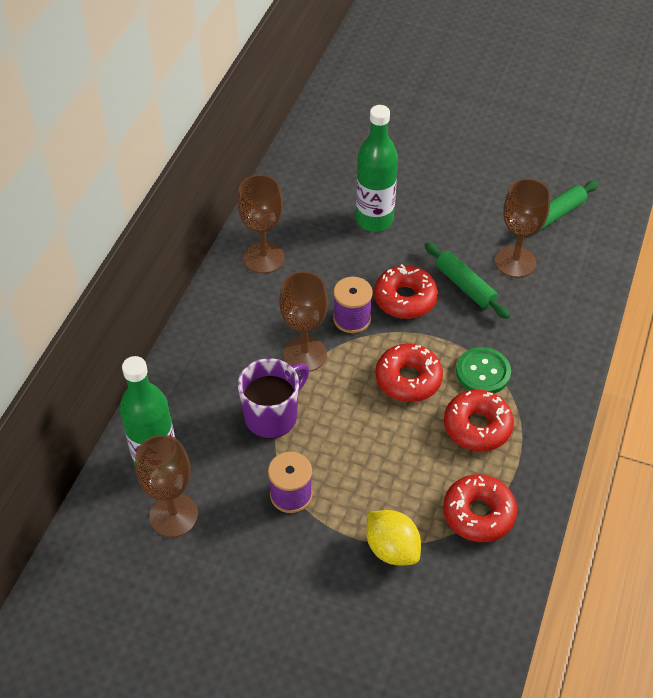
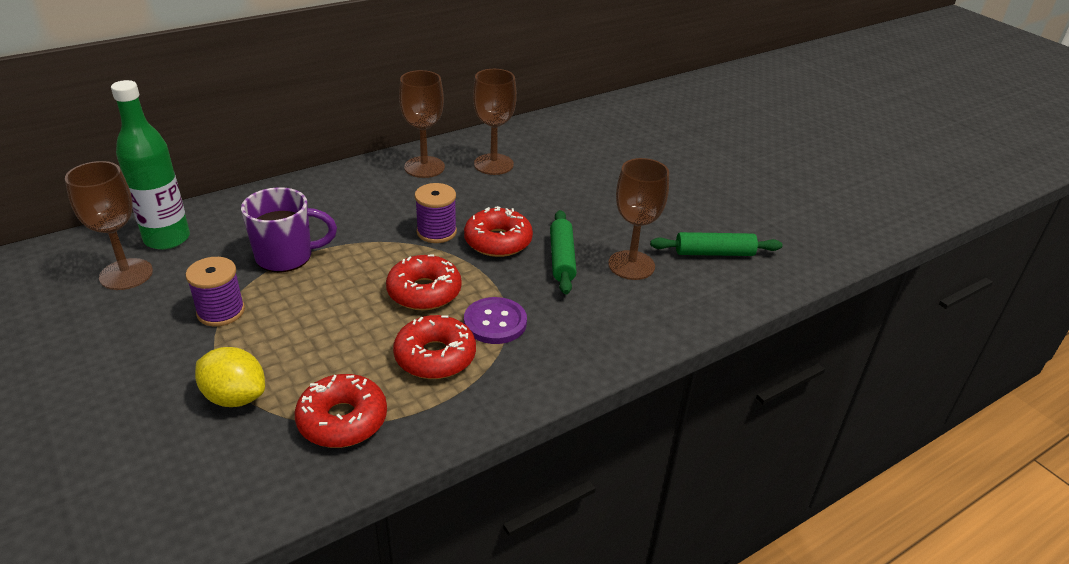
camera: 35 degrees right, 15 degrees down
brown goblet [279,271,328,372] -> brown goblet moved to [473,69,517,175]
green bottle [356,105,398,232] -> none
yellow lemon [366,510,421,565] -> yellow lemon turned 60 degrees counterclockwise [195,347,265,407]
green button [456,347,511,394] -> purple button [464,297,527,344]

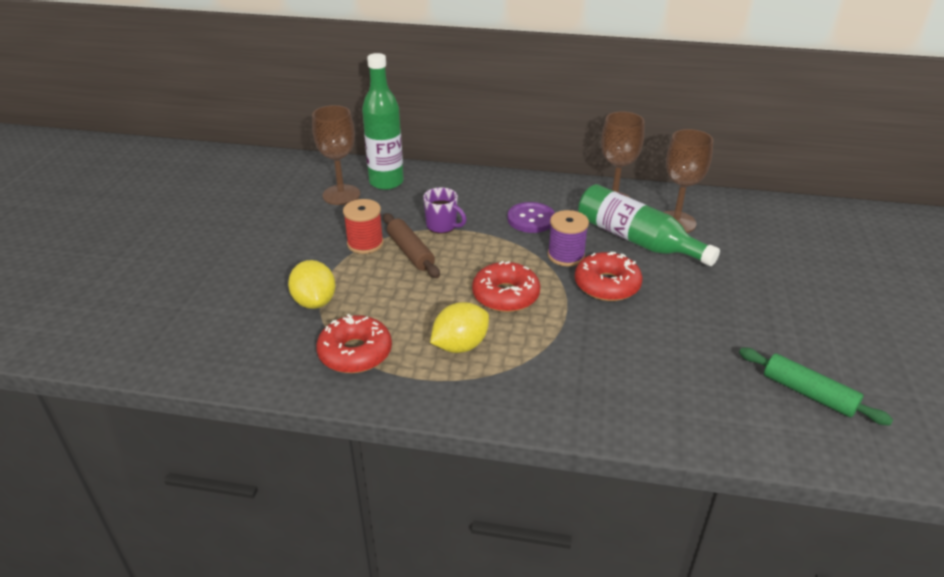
camera: 45 degrees right, 0 degrees up
purple spool [186,257,245,326] -> red spool [343,199,384,254]
purple mug [241,187,337,272] -> purple mug [423,188,467,233], size x0.65
red donut [393,315,476,379] -> yellow lemon [430,302,489,353]
purple button [464,297,527,344] -> purple button moved to [508,202,555,233]
green rolling pin [550,210,577,294] -> none
brown goblet [608,158,669,280] -> none
none -> brown rolling pin [383,213,440,278]
none -> green bottle [578,184,720,266]

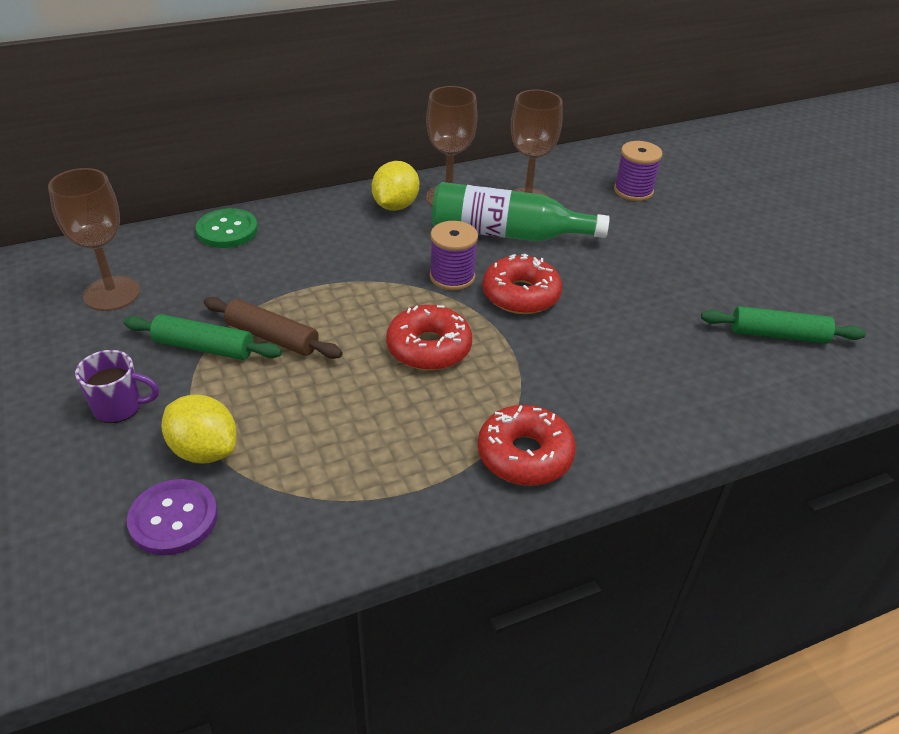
camera: 35 degrees left, 5 degrees up
red donut [316,314,392,373] -> red donut moved to [478,405,576,486]
red spool [343,199,384,254] -> green rolling pin [124,314,282,360]
green bottle [362,53,404,190] -> none
purple mug [423,188,467,233] -> purple mug moved to [75,350,159,423]
yellow lemon [430,302,489,353] -> yellow lemon moved to [372,161,419,211]
purple button [508,202,555,233] -> purple button moved to [127,479,218,556]
none -> green button [196,208,258,248]
none -> purple spool [614,141,662,201]

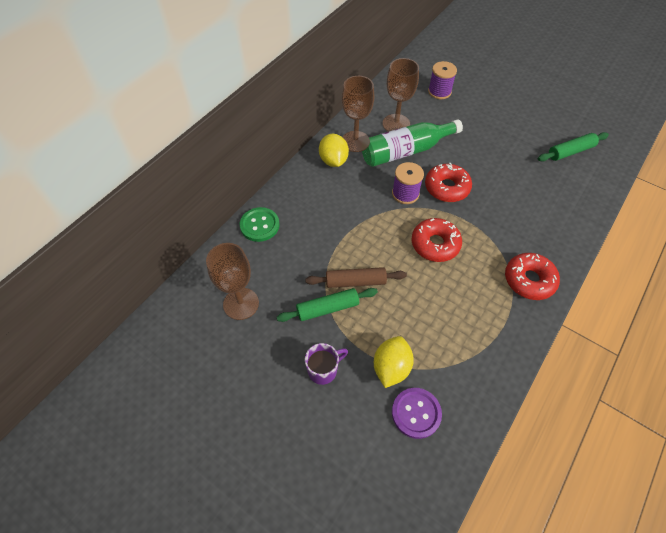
camera: 30 degrees left, 15 degrees up
yellow lemon [162,395,237,463] -> yellow lemon turned 75 degrees counterclockwise [374,336,414,388]

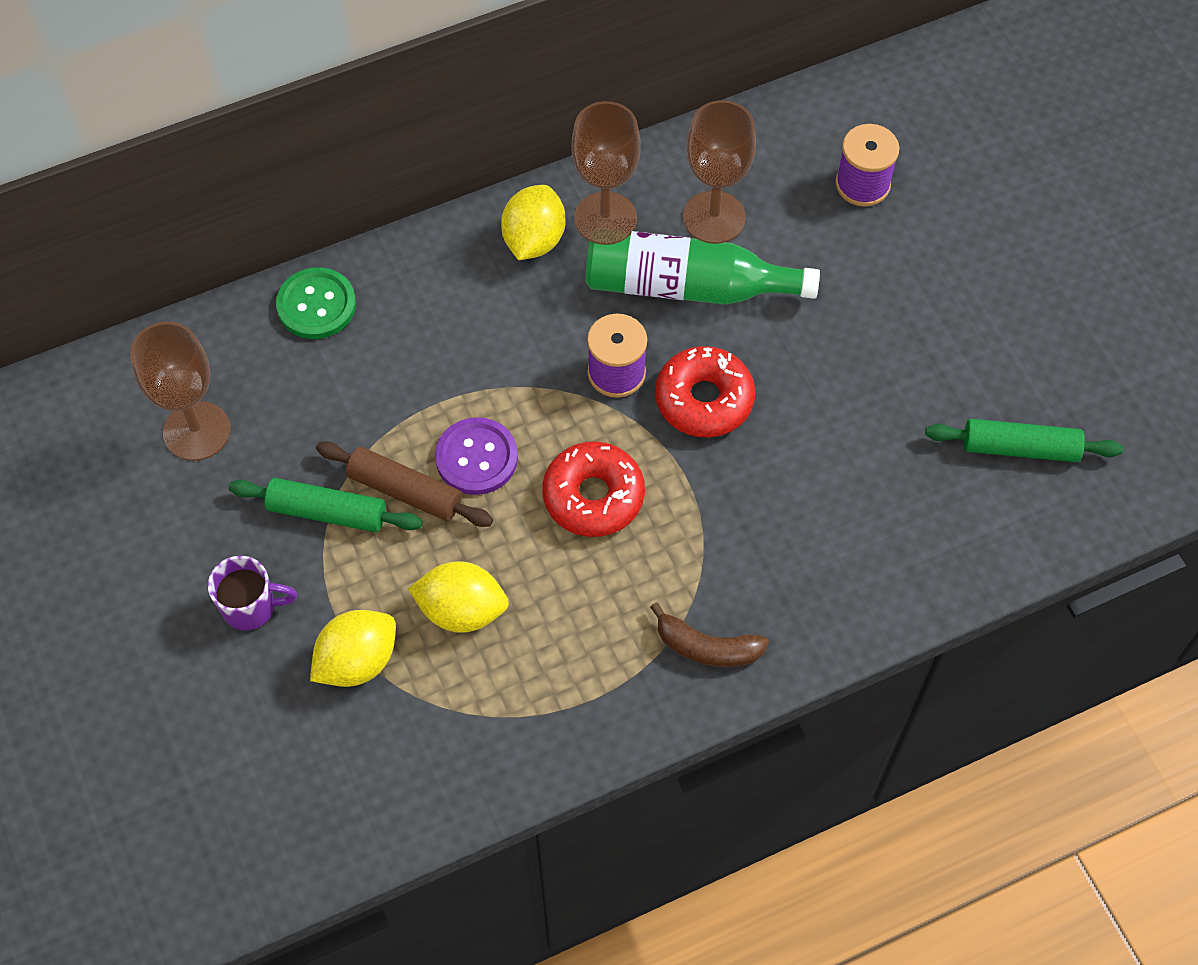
camera: 30 degrees right, 5 degrees up
purple button [392,388,442,439] -> purple button moved to [435,417,518,495]
red donut [505,253,560,300] -> brown banana [650,602,769,667]
none -> yellow lemon [408,561,509,633]

